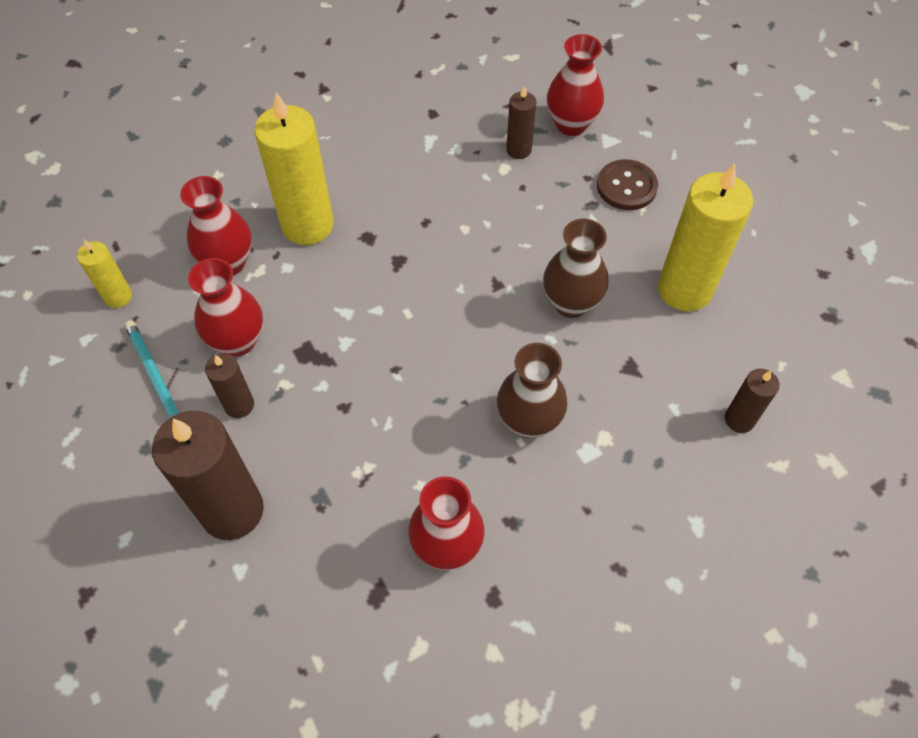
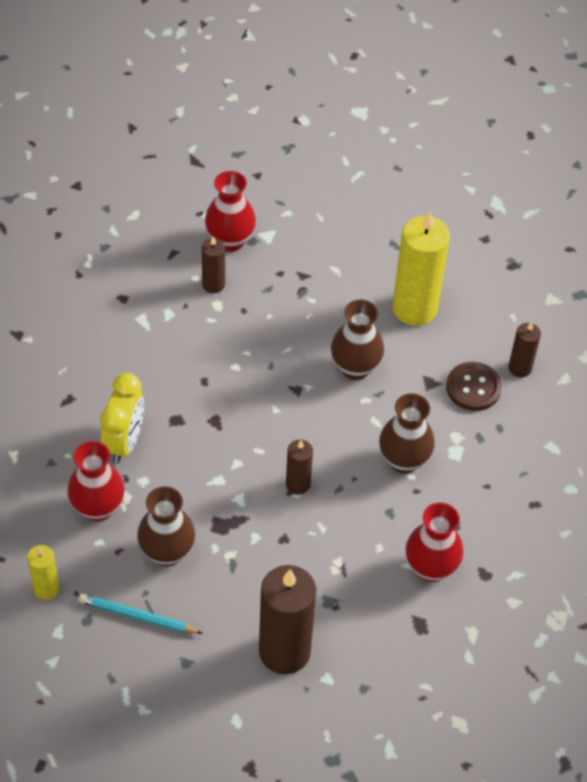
camera: 45 degrees left, 5 degrees down
red vase [188,258,263,357] -> brown vase [137,486,195,566]
brown candle [205,354,254,418] -> brown candle moved to [286,440,313,495]
yellow candle [254,92,334,245] -> yellow clock [100,373,144,463]
brown button [597,159,658,210] -> brown button moved to [446,362,502,411]

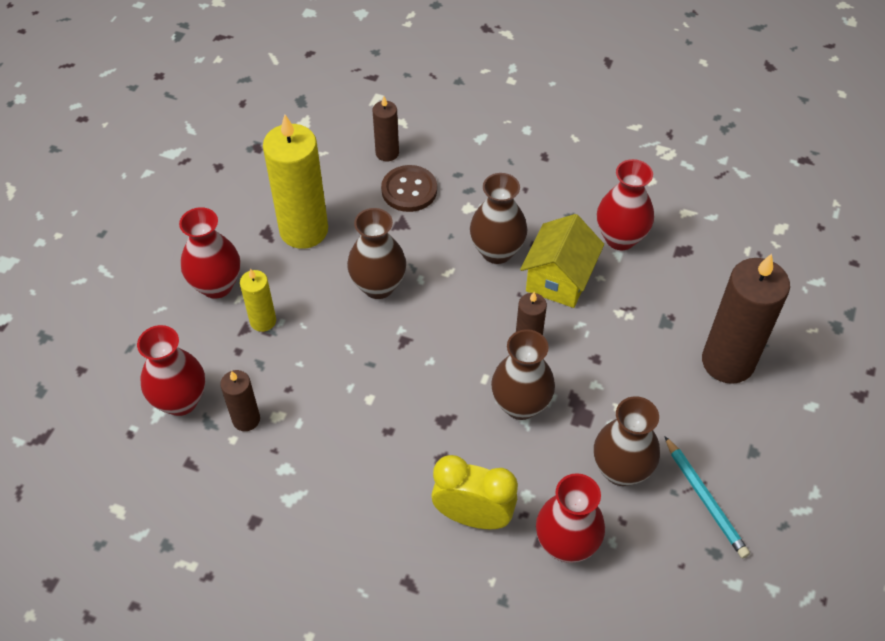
camera: 85 degrees left, 0 degrees up
yellow candle [27,545,60,600] -> yellow candle moved to [240,269,276,332]
turquoise pencil [79,594,203,634] -> turquoise pencil turned 45 degrees counterclockwise [665,436,750,558]
none -> red vase [179,207,240,299]
none -> brown vase [491,329,555,420]
none -> yellow house [520,214,604,308]

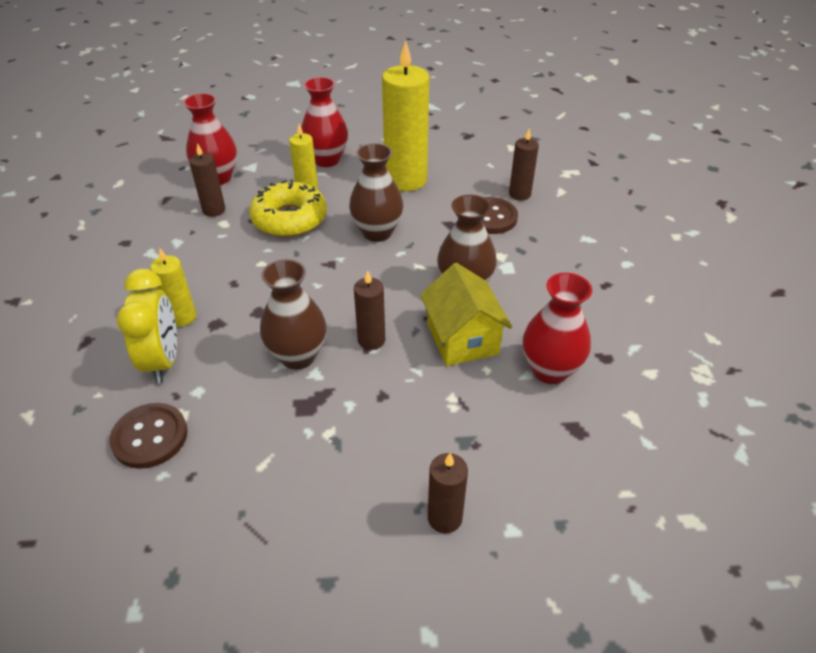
camera: 65 degrees right, 10 degrees down
yellow house [520,214,604,308] -> yellow house turned 75 degrees clockwise [420,263,512,366]
red vase [536,473,605,563] -> brown button [110,403,188,469]
brown vase [594,396,660,486] -> none
turquoise pencil [665,436,750,558] -> none
brown candle [702,254,790,384] -> brown candle [428,453,468,533], size x0.51
none -> yellow candle [151,248,197,327]
none -> yellow donut [249,179,327,237]

